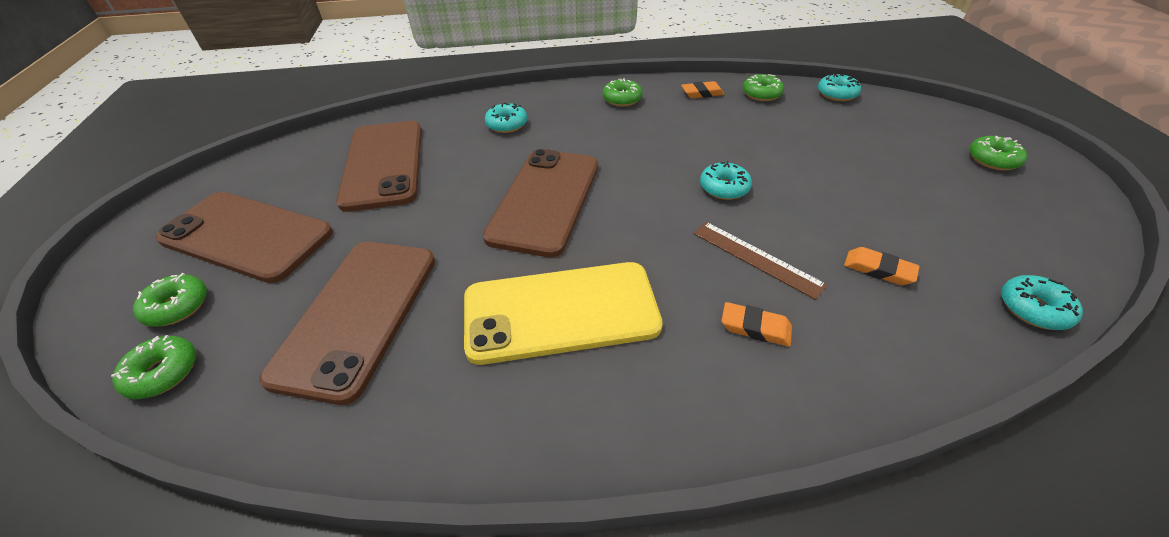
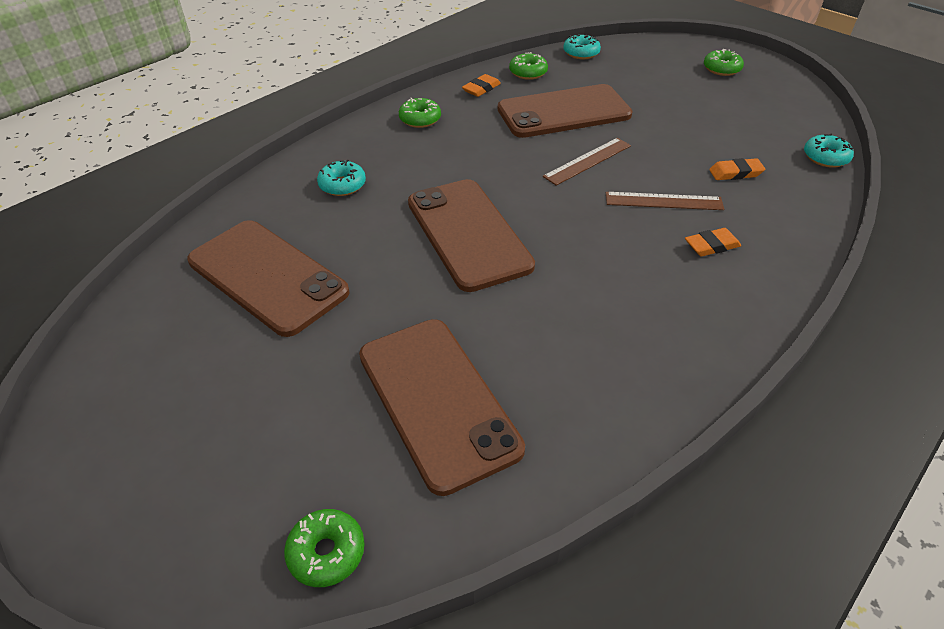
camera: 40 degrees left, 0 degrees up
green donut [133,273,207,327] -> none
brown phone [156,192,333,283] -> brown phone moved to [498,84,633,138]
yellow phone [464,262,663,365] -> none
turquoise donut [700,161,752,200] -> brown ruler [543,138,631,186]

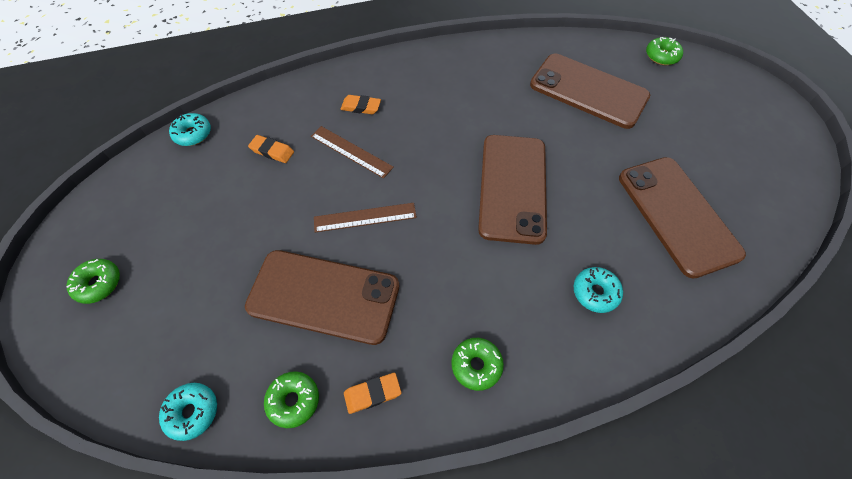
camera: 150 degrees left, 15 degrees up
brown phone [359,319,525,496] -> brown phone turned 60 degrees counterclockwise [530,54,650,129]

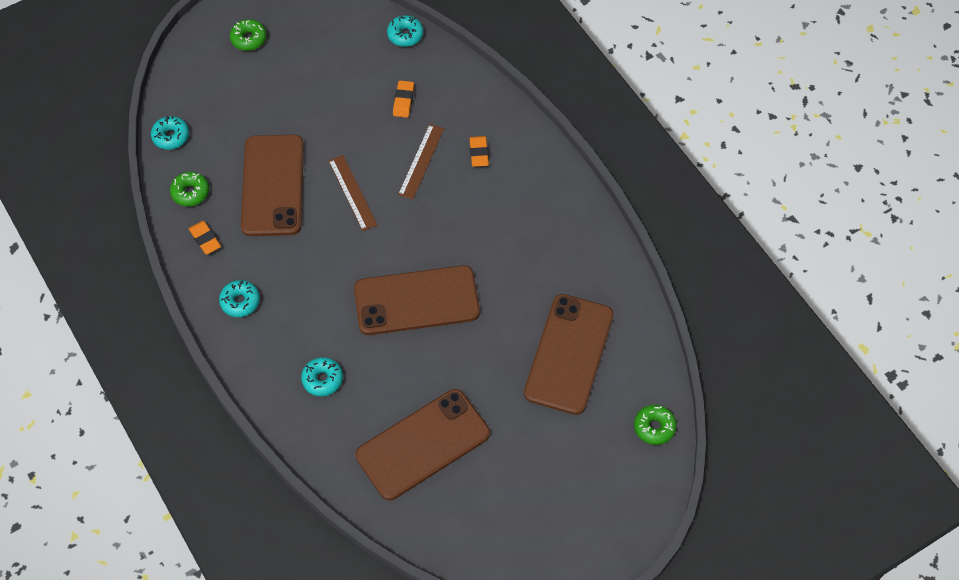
camera: 75 degrees right, 0 degrees up
green donut [451,338,504,391] -> turquoise donut [219,280,260,317]

